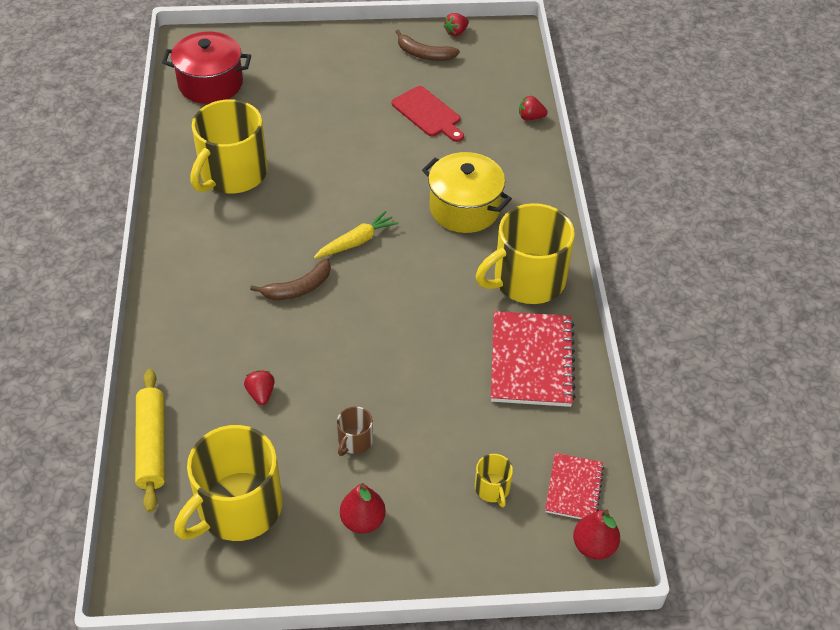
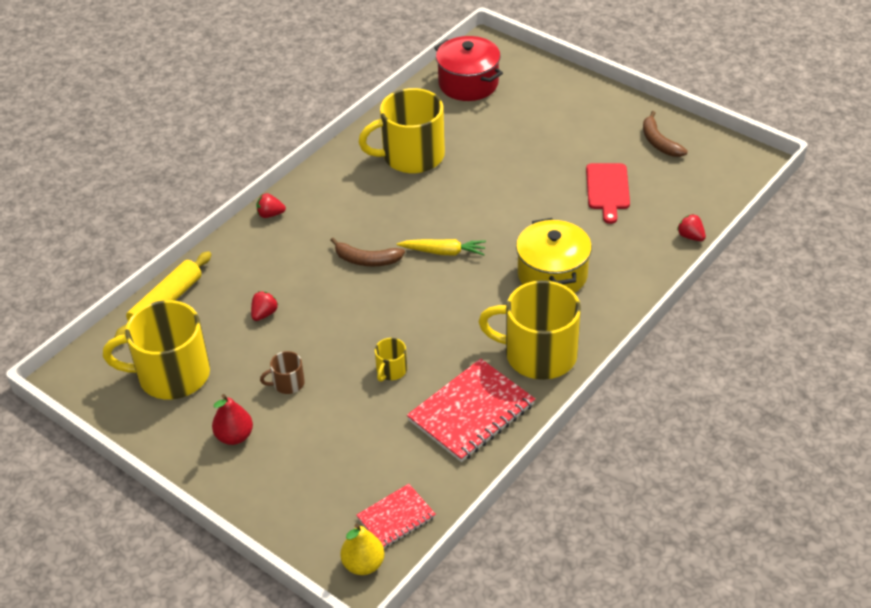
camera: 45 degrees right, 5 degrees down
red strawberry [444,13,469,36] -> red strawberry moved to [256,193,286,218]
yellow mug [475,454,513,508] -> yellow mug moved to [375,338,407,382]
red pear [573,509,620,560] -> yellow pear [340,523,385,575]

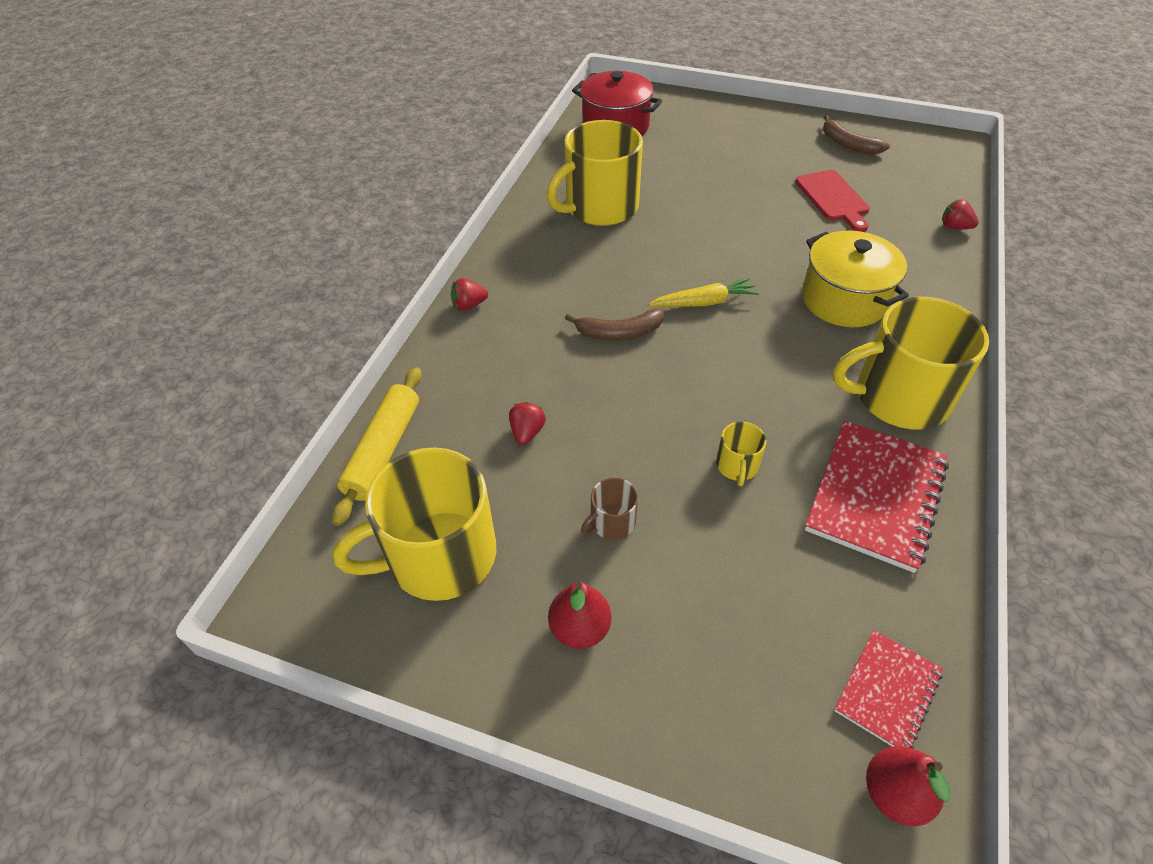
camera: 20 degrees left, 5 degrees up
yellow pear [340,523,385,575] -> red pear [866,746,950,826]

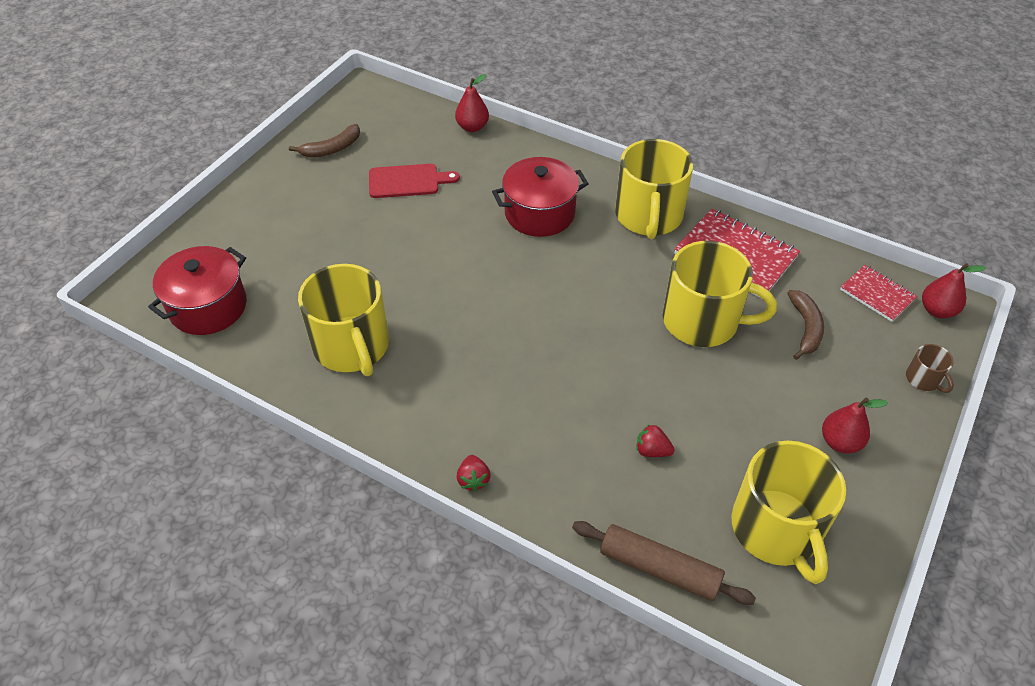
camera: 80 degrees left, 0 degrees up
yellow rolling pin [332,367,422,526] -> brown rolling pin [572,521,756,605]
brown banana [565,308,664,340] -> brown banana moved to [787,290,824,360]
brown mug [581,478,638,540] -> brown mug moved to [906,344,954,393]
yellow carrot [648,277,759,307] -> none
yellow mug [716,422,767,486] -> yellow mug [663,241,777,347], size x2.31
yellow pot [802,231,909,327] -> red pot [492,157,589,237]
red strawberry [942,199,979,229] -> red pear [455,74,489,132]

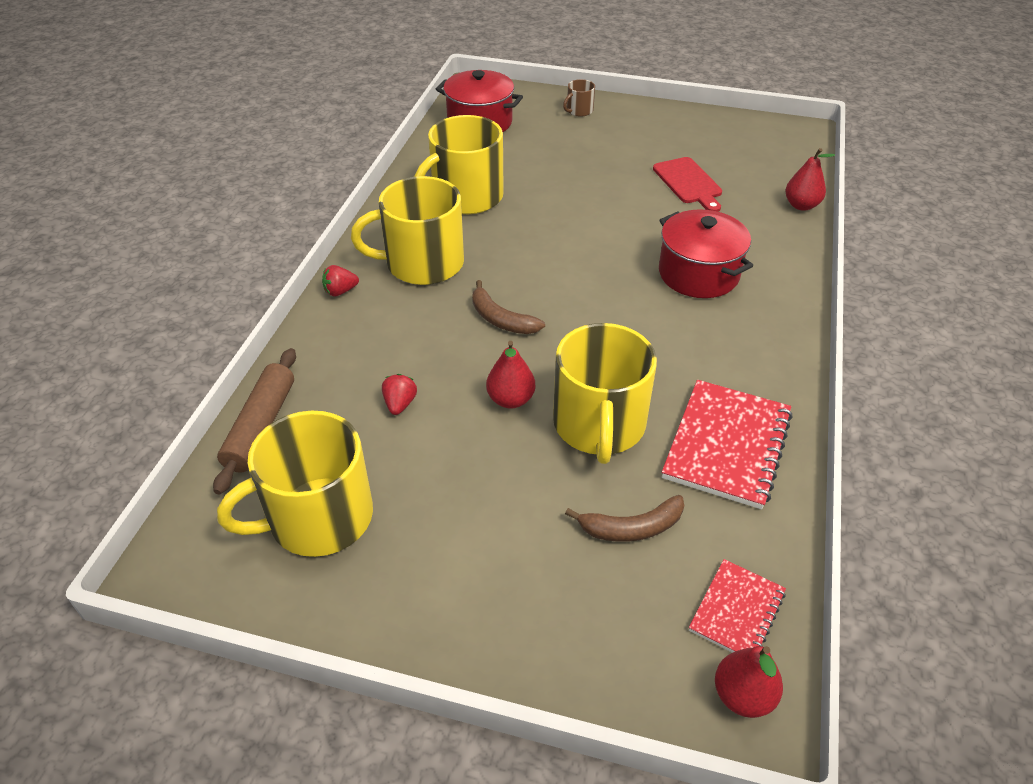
camera: 75 degrees right, 5 degrees down
brown banana [289,124,360,158] -> brown banana moved to [472,280,545,334]
yellow mug [615,139,693,239] -> yellow mug moved to [351,176,464,285]
red pear [822,398,888,453] -> red pear moved to [486,341,535,409]
brown mug [906,344,954,393] -> brown mug moved to [563,79,595,117]

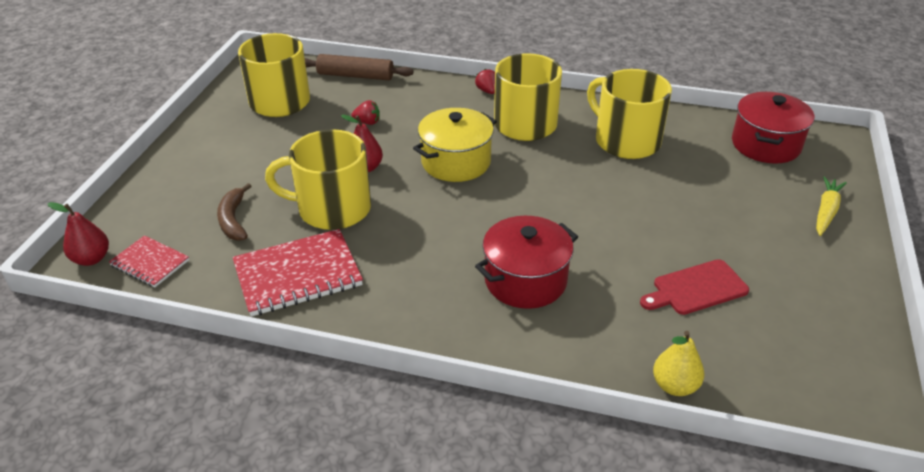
camera: 90 degrees right, 5 degrees down
brown banana [472,280,545,334] -> yellow pot [413,108,497,182]
brown mug [563,79,595,117] -> yellow carrot [816,177,847,236]
red notebook [662,380,793,509] -> red notebook turned 45 degrees counterclockwise [233,229,363,317]
red pear [785,148,835,211] -> yellow pear [653,331,704,396]

